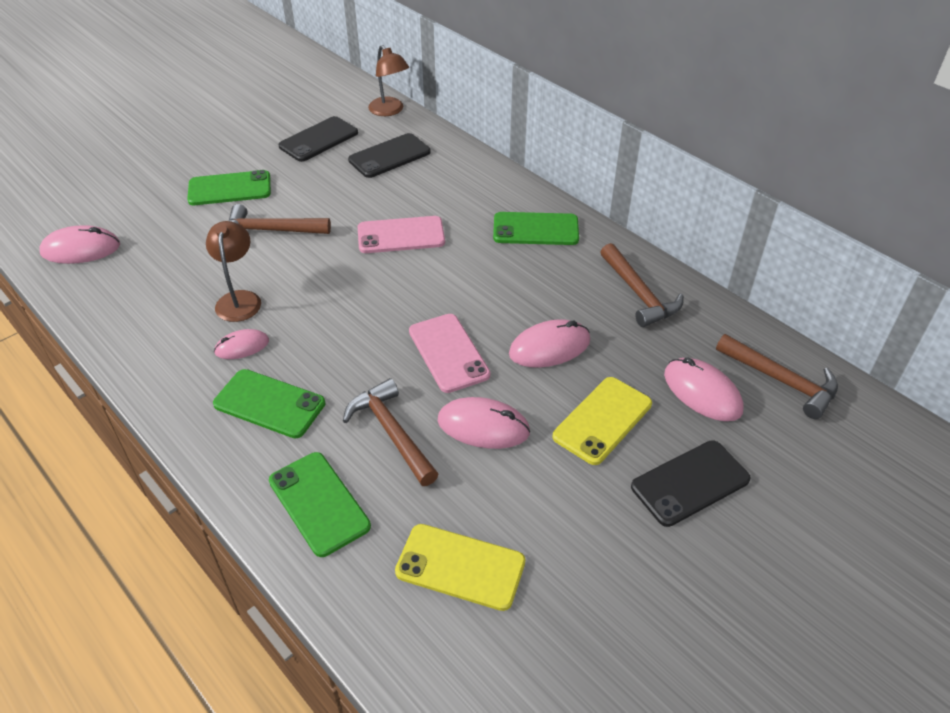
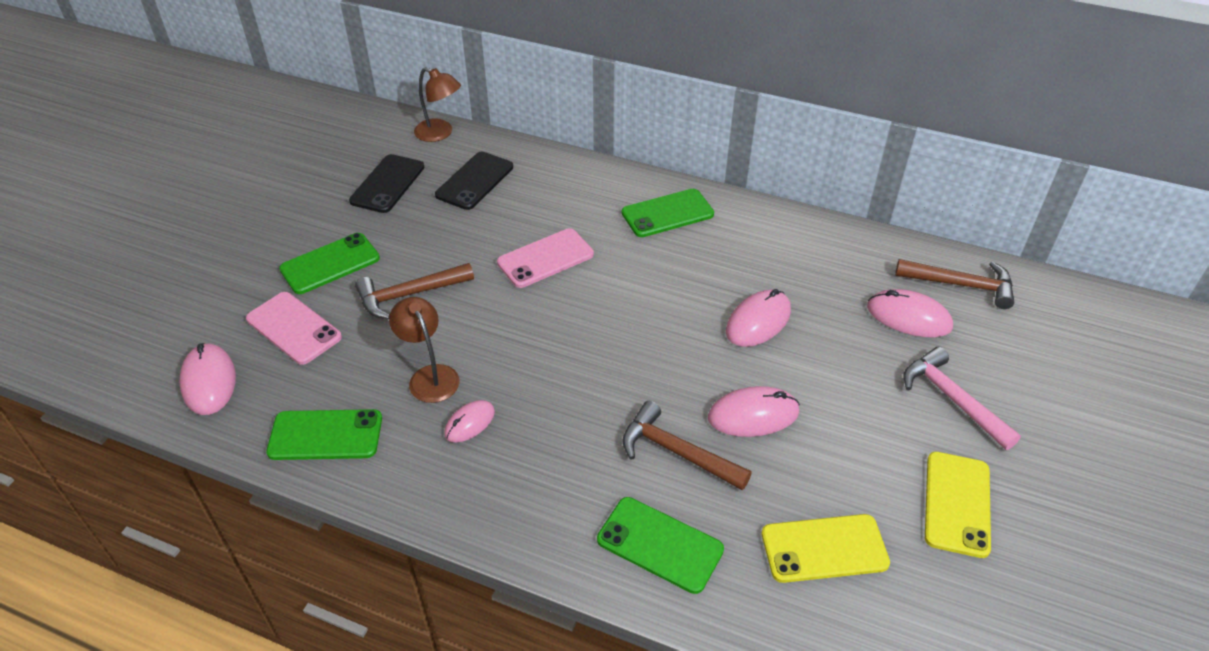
camera: 25 degrees left, 0 degrees up
pink mouse [39,225,120,264] -> pink mouse turned 75 degrees counterclockwise [179,343,236,415]
green phone [213,369,325,438] -> green phone moved to [266,409,382,460]
pink phone [409,314,490,393] -> pink phone moved to [246,292,342,365]
yellow phone [553,377,652,465] -> yellow phone moved to [925,452,991,558]
brown hammer [600,243,683,327] -> none
black phone [631,440,751,527] -> pink hammer [903,346,1021,450]

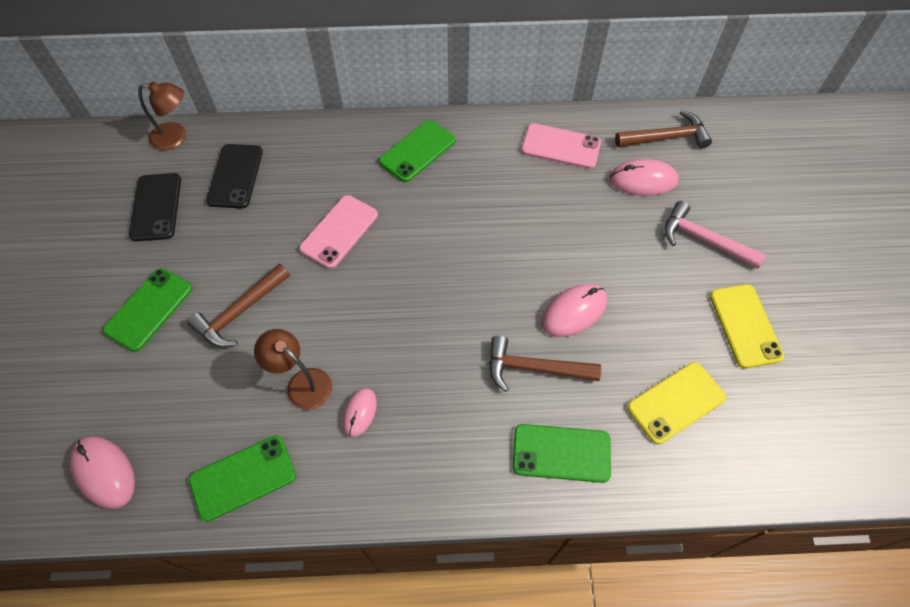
camera: 25 degrees left, 15 degrees up
pink phone [246,292,342,365] -> pink phone moved to [521,123,601,169]
pink mouse [726,289,791,347] -> none

